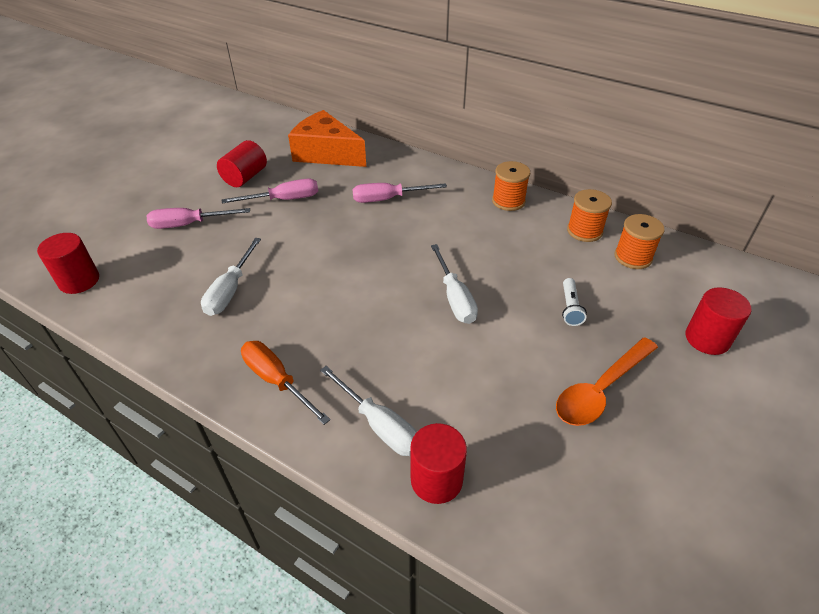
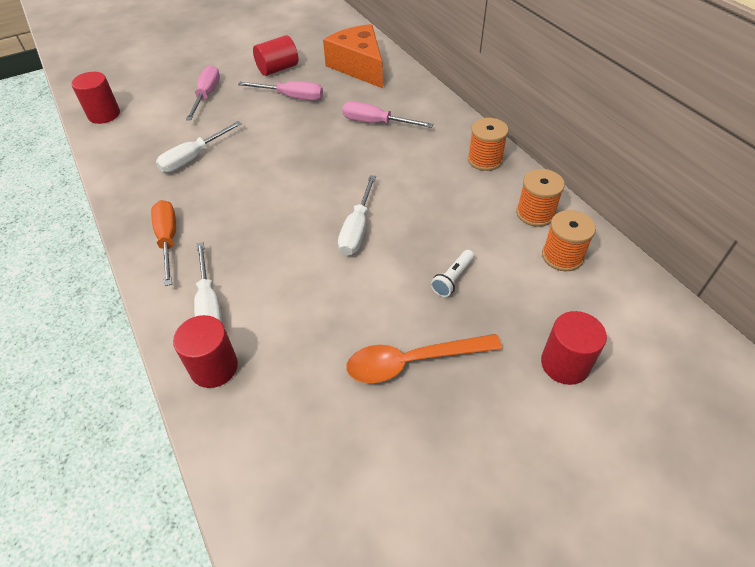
camera: 30 degrees right, 5 degrees up
pink screwdriver [147,208,250,229] -> pink screwdriver turned 75 degrees clockwise [186,65,220,120]

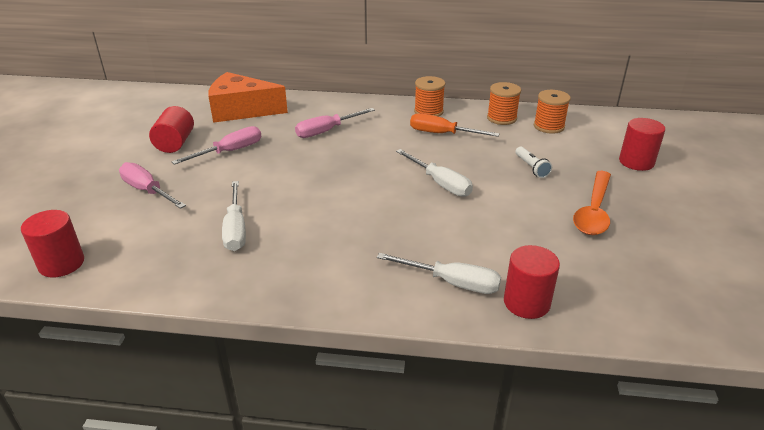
camera: 55 degrees left, 15 degrees down
orange screwdriver [151,200,176,286] -> orange screwdriver moved to [410,113,500,137]

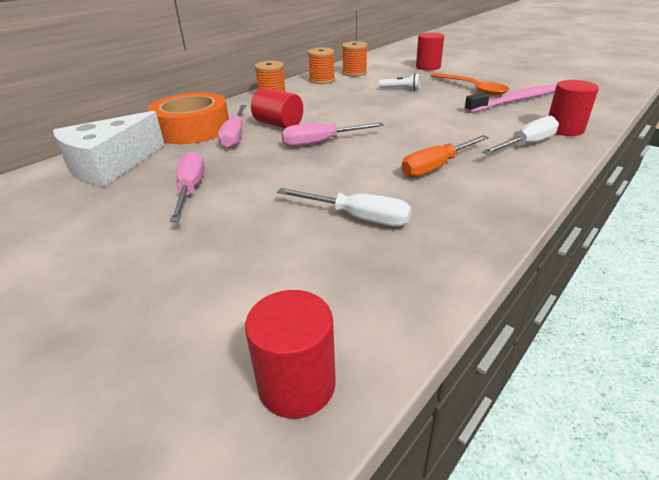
camera: 55 degrees left, 0 degrees up
pink screwdriver [119,162,186,209] -> pink screwdriver moved to [282,123,384,147]
red cylinder [149,106,194,153] -> red cylinder moved to [251,88,303,128]
orange cheese [208,72,288,123] -> white cheese [53,111,165,187]
white screwdriver [396,149,473,197] -> none
orange screwdriver [410,113,500,137] -> orange screwdriver moved to [401,135,489,177]
none -> orange tape [147,92,229,144]
none -> pink toothbrush [464,85,556,113]

